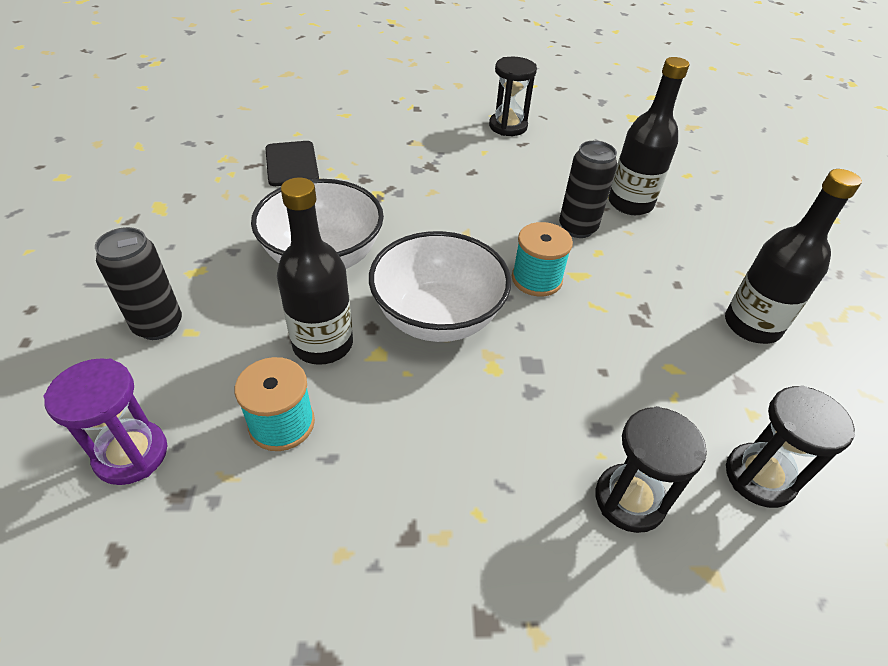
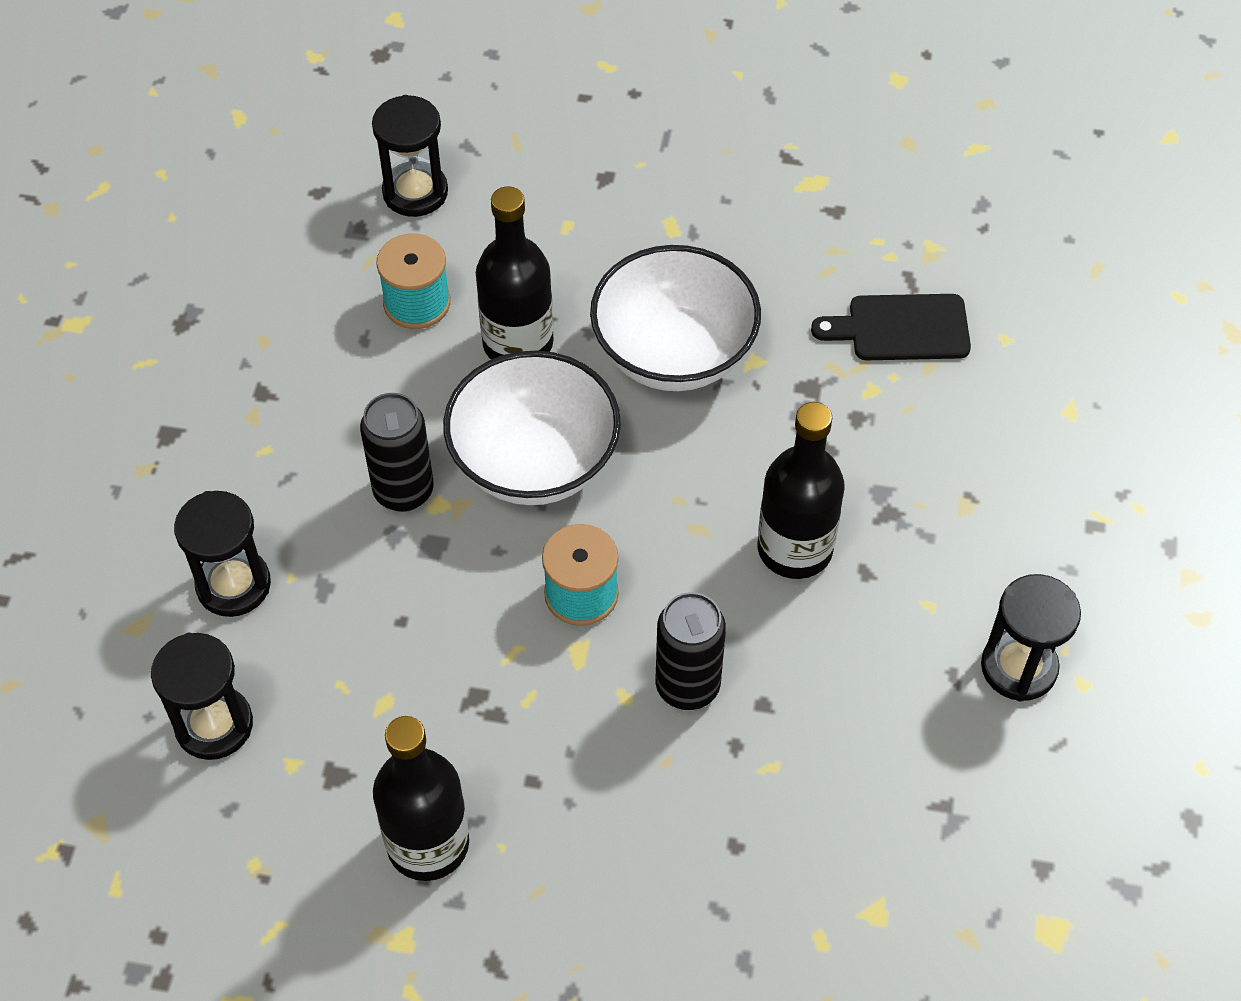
camera: 105 degrees right, 10 degrees up
purple hourglass [44,358,167,485] -> black hourglass [372,95,448,217]
black can [95,227,182,340] -> black can moved to [360,393,434,512]
black bottle [608,57,689,215] -> black bottle moved to [758,402,844,579]

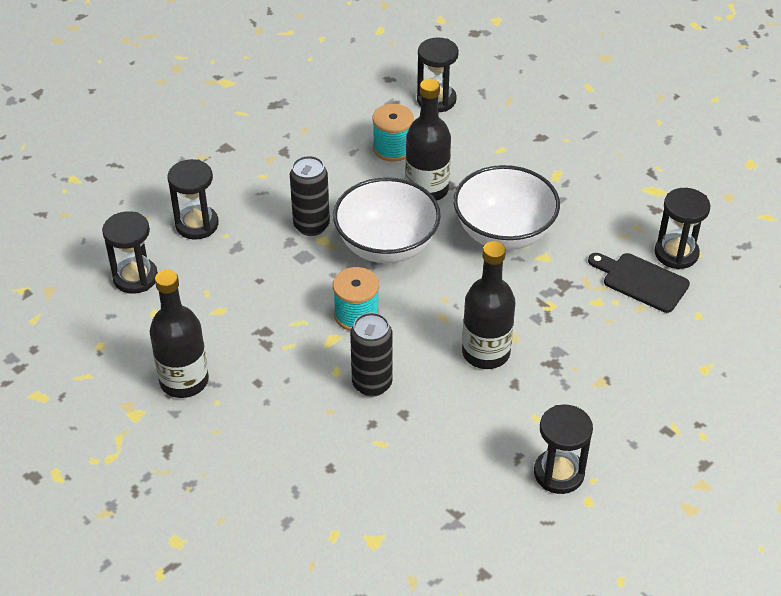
camera: 35 degrees right, 10 degrees down
none -> black hourglass [655,188,710,269]

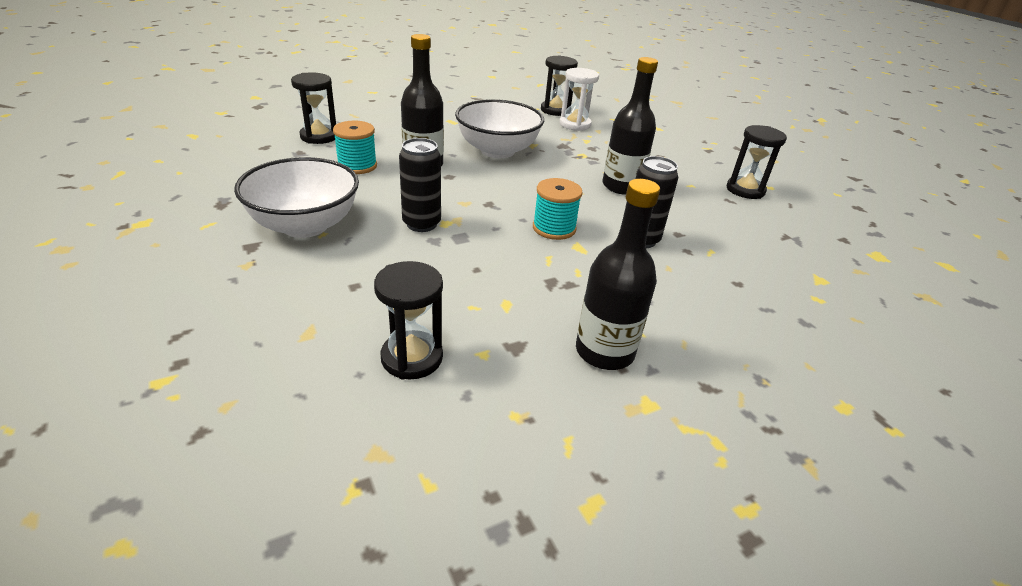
camera: 75 degrees left, 10 degrees down
black hourglass [167,159,219,239] -> none
white bowl [333,177,441,263] -> white bowl moved to [234,157,359,238]
black cutting board [588,253,690,313] -> white hourglass [559,68,599,131]

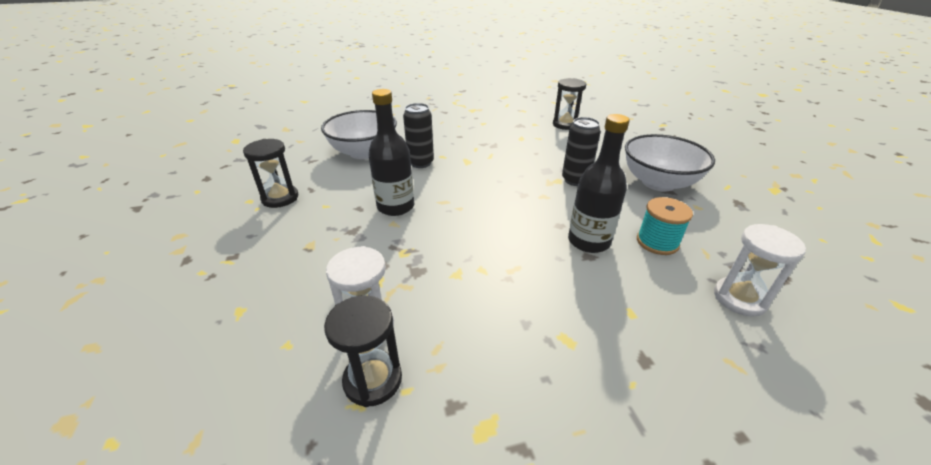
camera: 165 degrees left, 0 degrees up
black hourglass [291,72,336,144] -> white hourglass [714,224,806,317]
white bowl [455,99,544,158] -> white bowl moved to [321,110,397,159]
turquoise spool [533,178,583,240] -> none
black bottle [576,179,660,370] -> none

